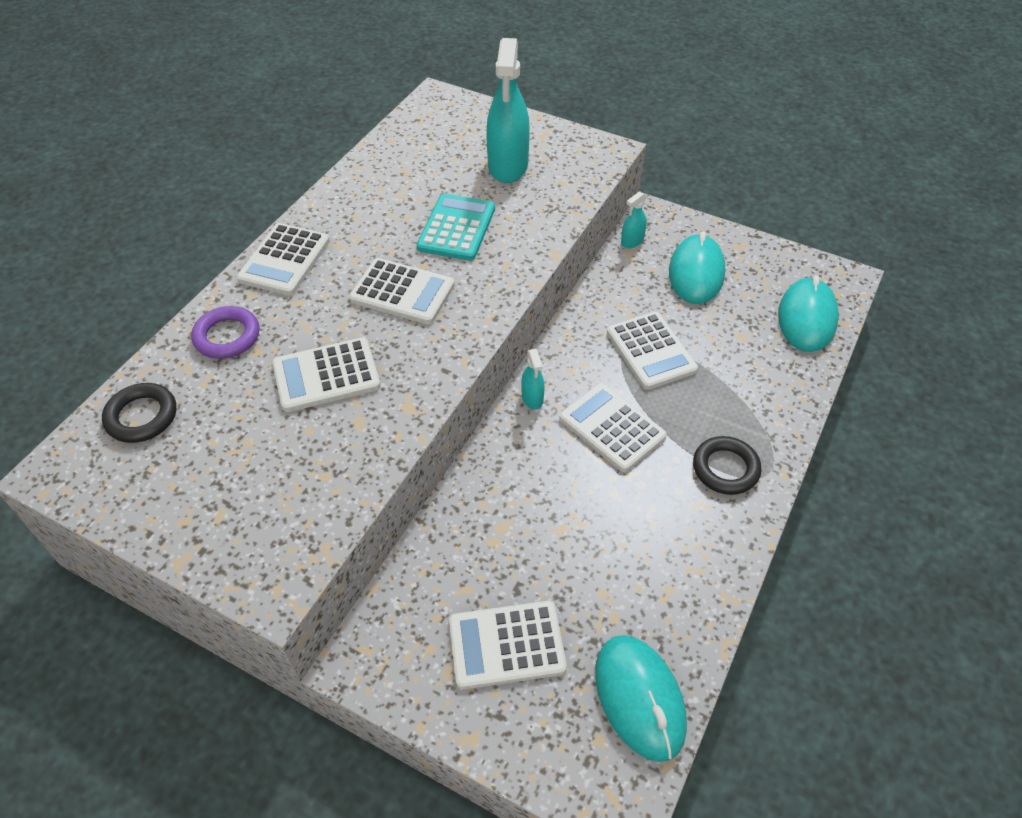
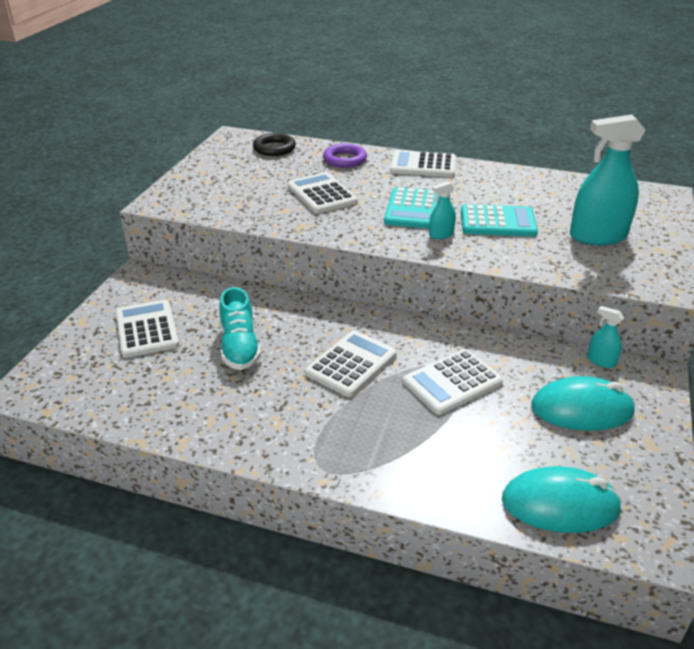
camera: 80 degrees right, 15 degrees down
white calculator [349,258,455,324] -> turquoise calculator [384,187,440,229]
turquoise spray bottle [521,349,545,410] -> turquoise spray bottle moved to [429,181,456,239]
turquoise mouse [595,635,687,762] -> none
black ring [693,436,762,495] -> none
none -> turquoise shoe [219,287,261,370]

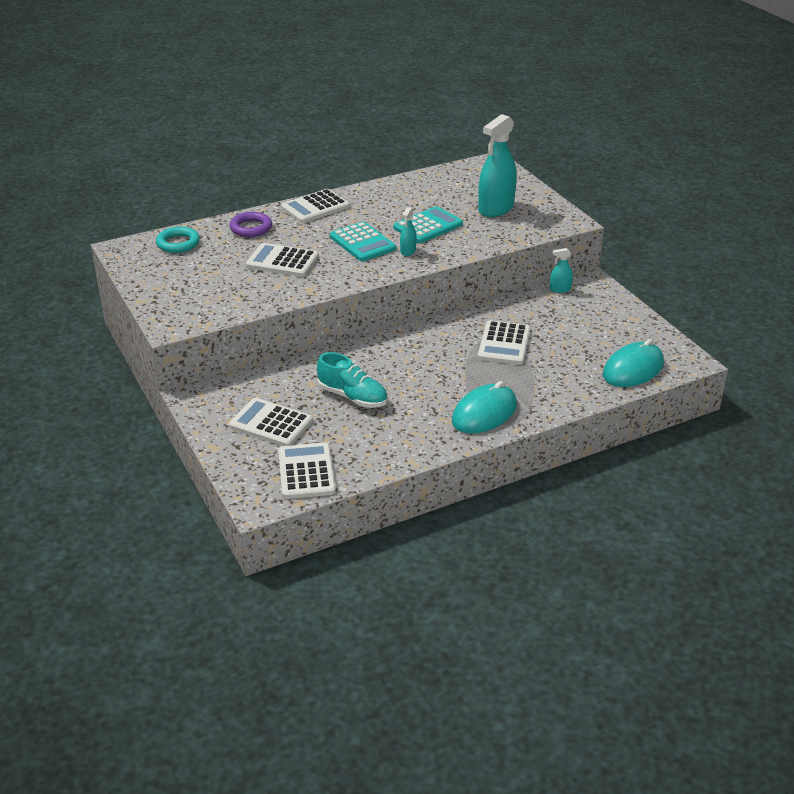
camera: 45 degrees left, 0 degrees up
black ring [253,133,296,156] -> turquoise ring [156,227,200,253]
white calculator [305,330,397,397] -> white calculator moved to [278,442,336,499]
turquoise mouse [531,376,635,431] -> turquoise mouse moved to [452,381,517,434]

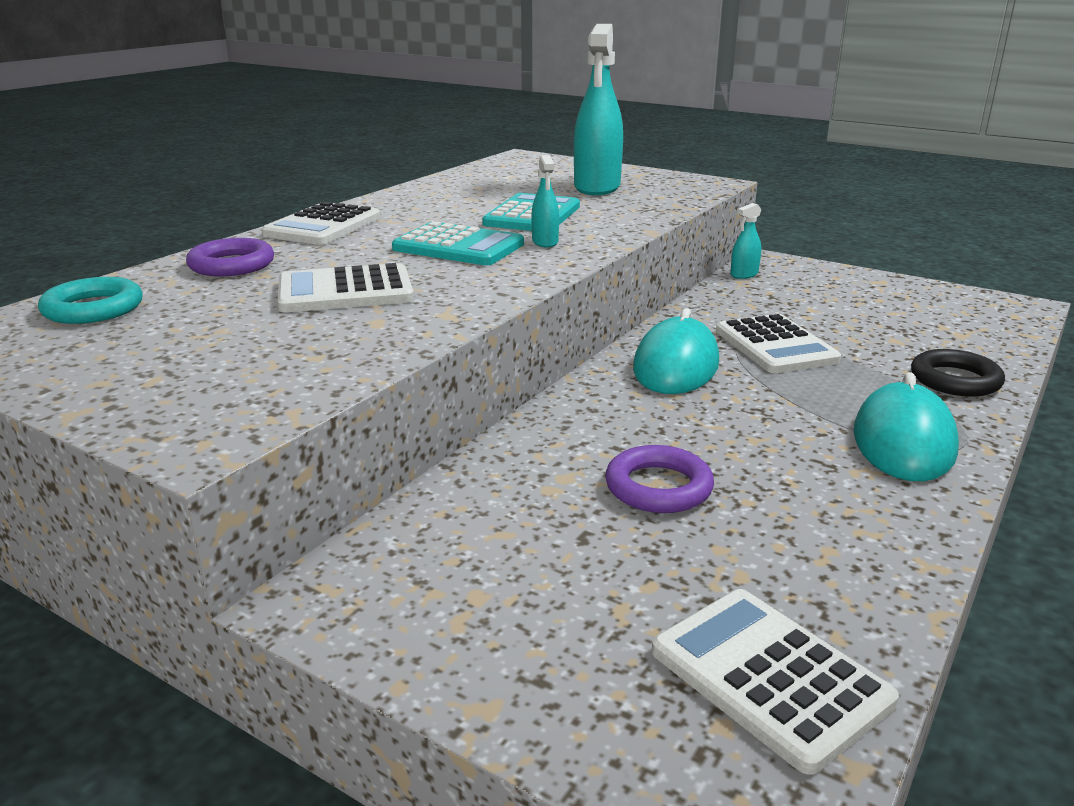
camera: 30 degrees left, 10 degrees down
white calculator [229,398,313,446] -> none
turquoise shoe [317,352,388,408] -> purple ring [605,445,714,513]
turquoise mouse [603,339,664,387] -> turquoise mouse moved to [633,308,719,394]
none -> black ring [911,349,1005,397]

